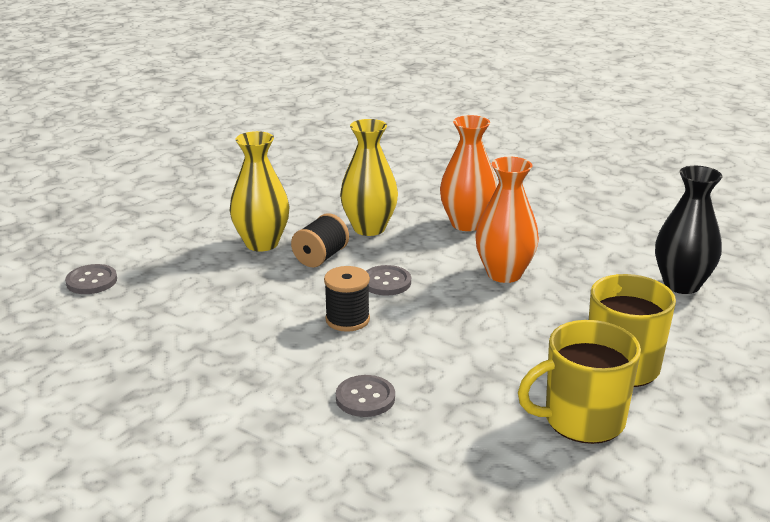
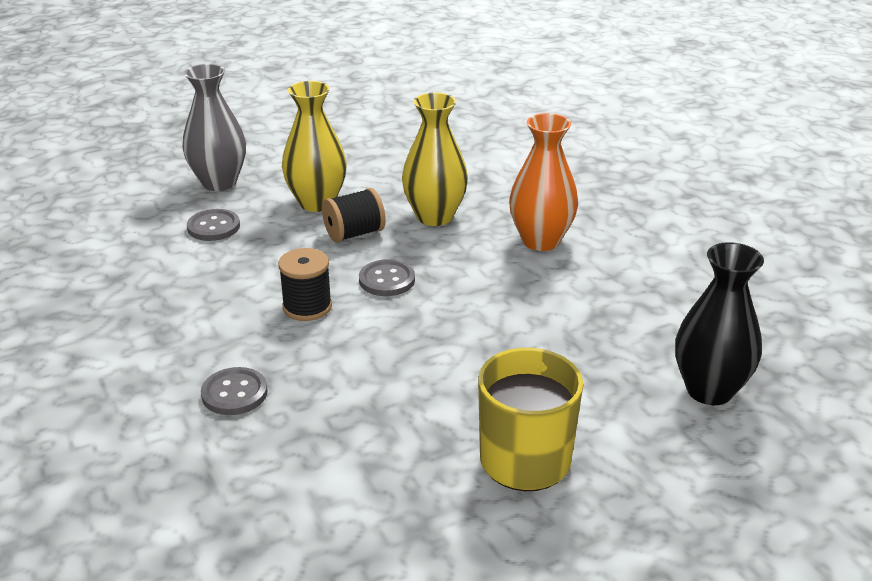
camera: 30 degrees right, 5 degrees up
grey button [65,264,117,294] -> grey button moved to [187,209,240,241]
orange vase [475,157,539,283] -> none
yellow mug [518,320,641,444] -> none
none -> grey vase [183,64,246,191]

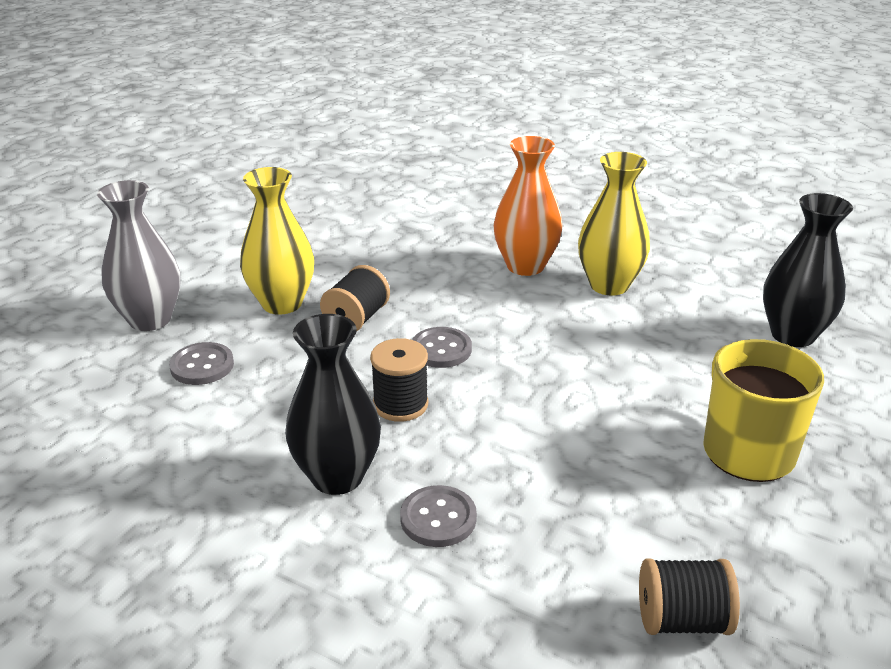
camera: 35 degrees left, 0 degrees up
yellow vase [402,92,468,226] -> yellow vase moved to [578,152,650,296]
none -> black vase [285,314,381,495]
none -> black spool [639,558,740,635]

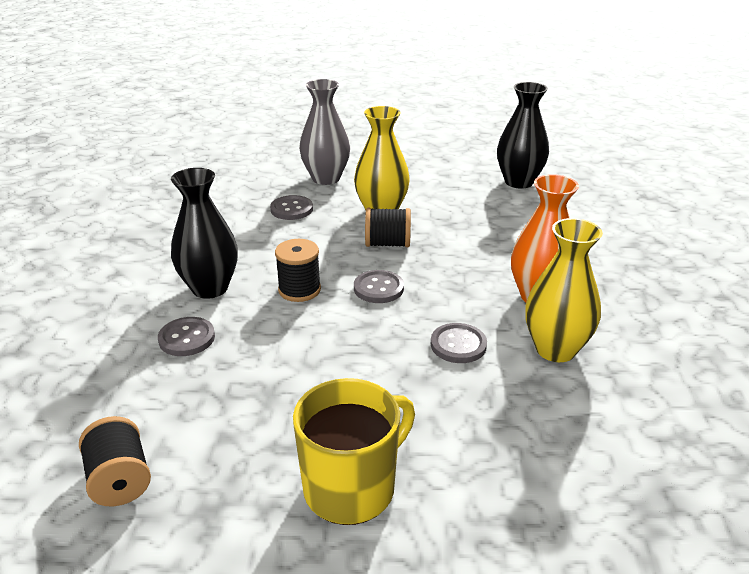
camera: 65 degrees right, 0 degrees up
black vase [763,193,853,347] -> black vase moved to [497,82,549,189]
none -> grey button [431,323,487,363]

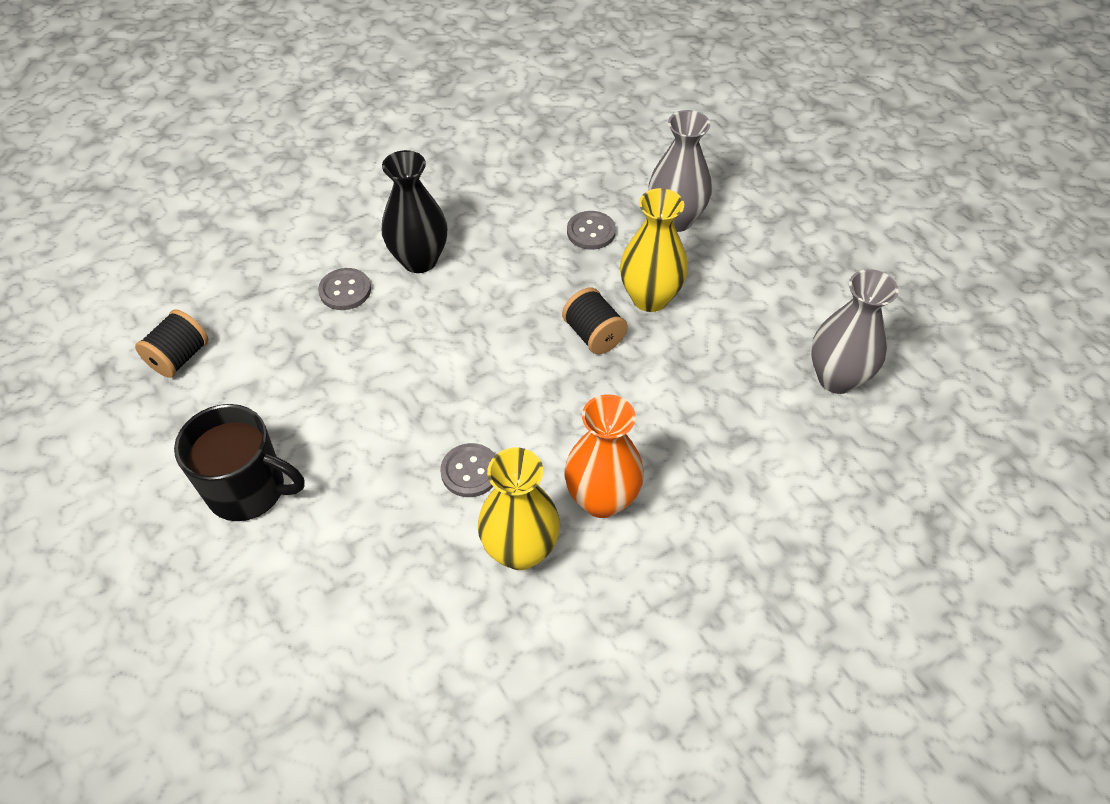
camera: 55 degrees right, 20 degrees up
black spool [275,239,321,302] -> none
yellow mug [293,378,415,525] -> black mug [174,404,305,521]
grey button [354,270,404,303] -> none
black vase [497,82,549,189] -> grey vase [811,269,899,394]

